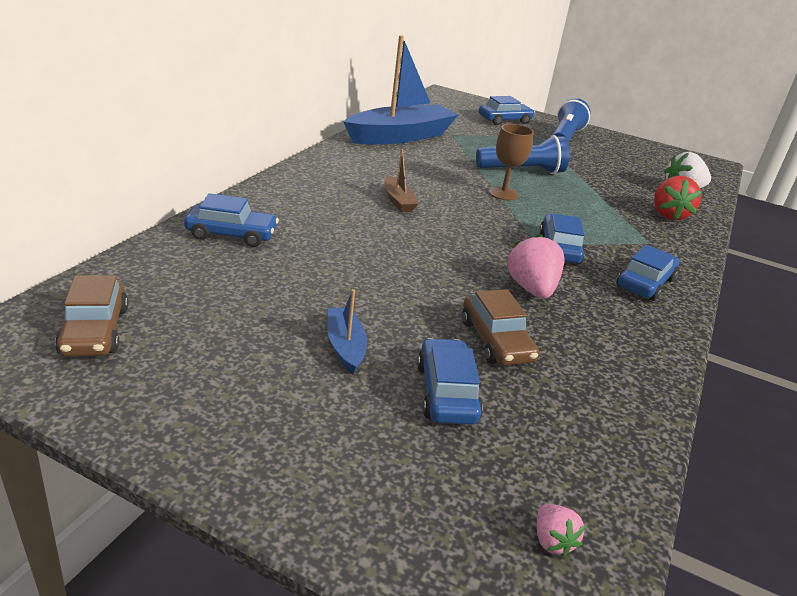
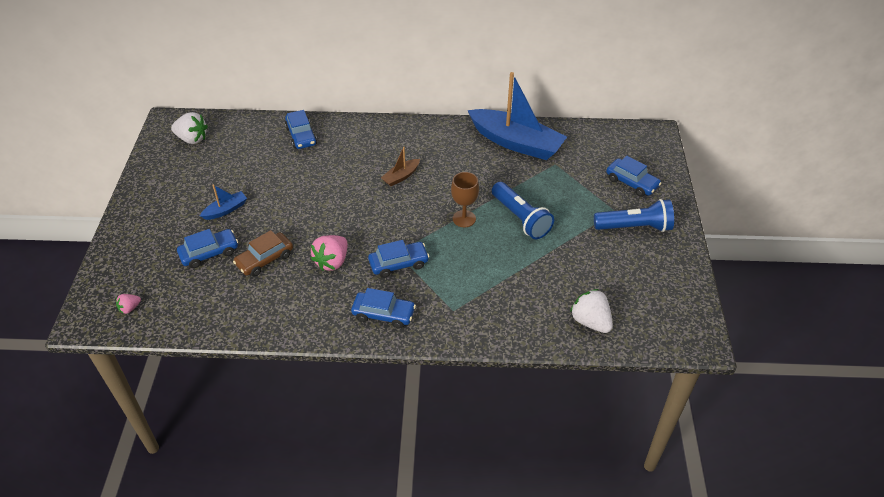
camera: 70 degrees right, 15 degrees up
brown car [55,275,128,357] -> white strawberry [171,112,208,144]
pink strawberry [507,234,565,299] -> pink strawberry turned 150 degrees clockwise [310,235,347,271]
red strawberry [654,176,702,220] -> none

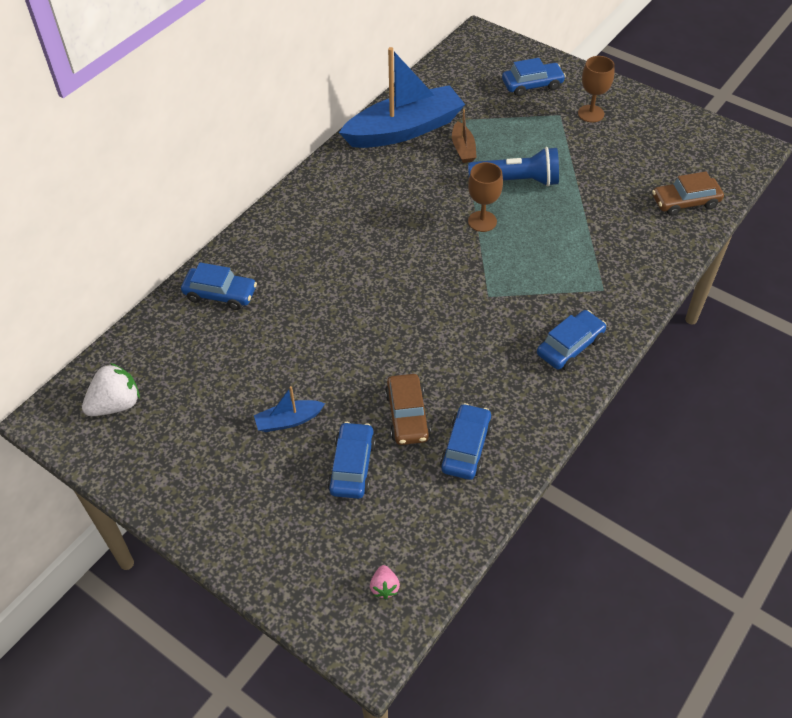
camera: 55 degrees left, 5 degrees up
blue boat [200,184,247,220] -> blue boat turned 105 degrees counterclockwise [254,386,325,432]
pink strawberry [310,235,347,271] -> none
blue car [368,240,429,278] -> blue car moved to [440,403,492,480]
brown boat [381,146,420,186] -> brown boat moved to [452,109,477,163]
white strawberry [570,289,613,333] -> brown car [652,171,724,216]
blue flashlight [594,199,674,232] -> brown goblet [578,56,615,123]

